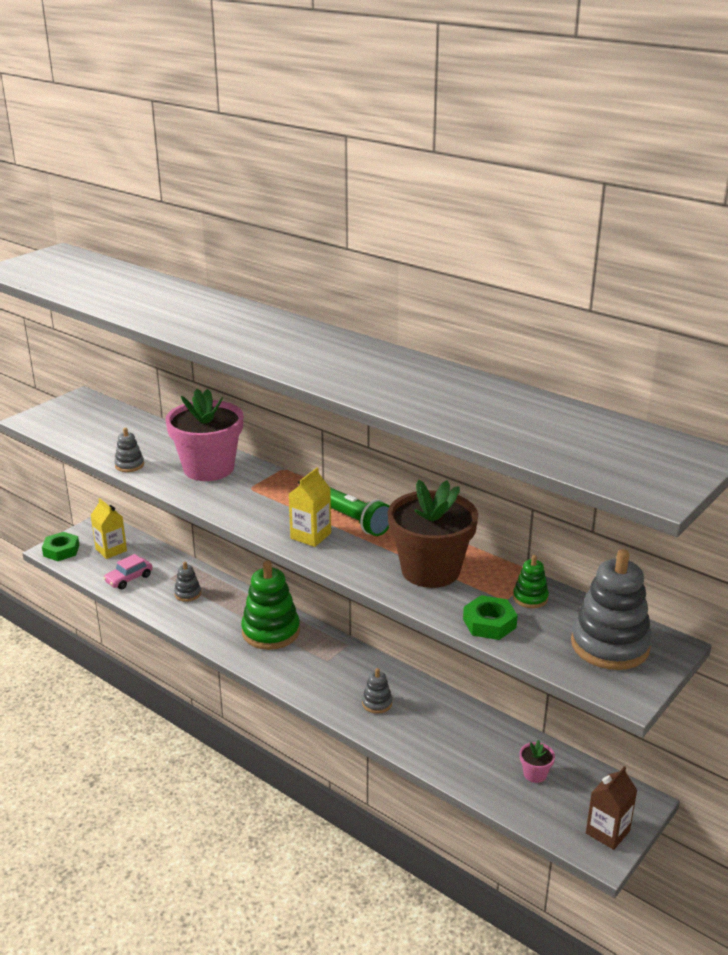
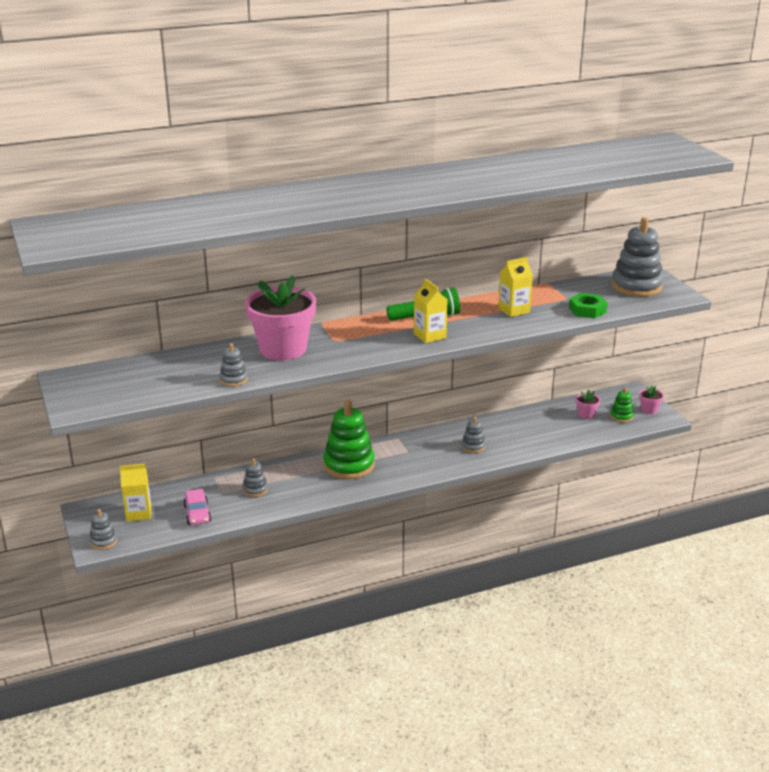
camera: 60 degrees left, 0 degrees up
green nut [42,532,79,561] -> grey stacking toy [89,509,117,550]
brown flower pot [388,480,478,588] -> yellow carton [498,257,533,317]
green stacking toy [513,555,549,608] -> green stacking toy moved to [610,387,634,422]
brown carton [586,766,637,850] -> pink flower pot [639,385,664,414]

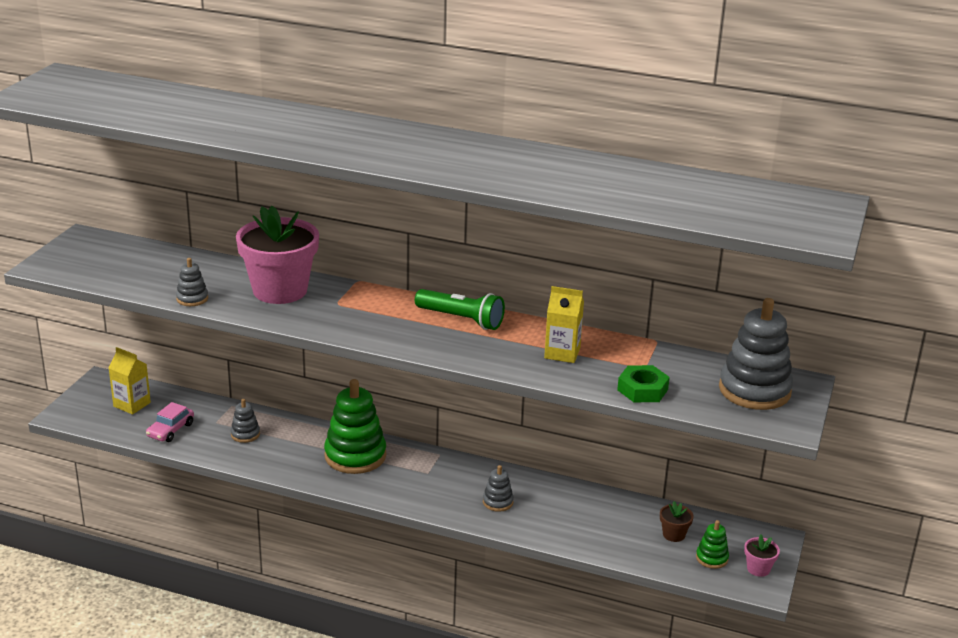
camera: 40 degrees right, 0 degrees up
grey stacking toy [89,509,117,550] -> none
yellow carton [414,278,448,343] -> none
pink flower pot [576,390,600,419] -> brown flower pot [660,501,694,542]

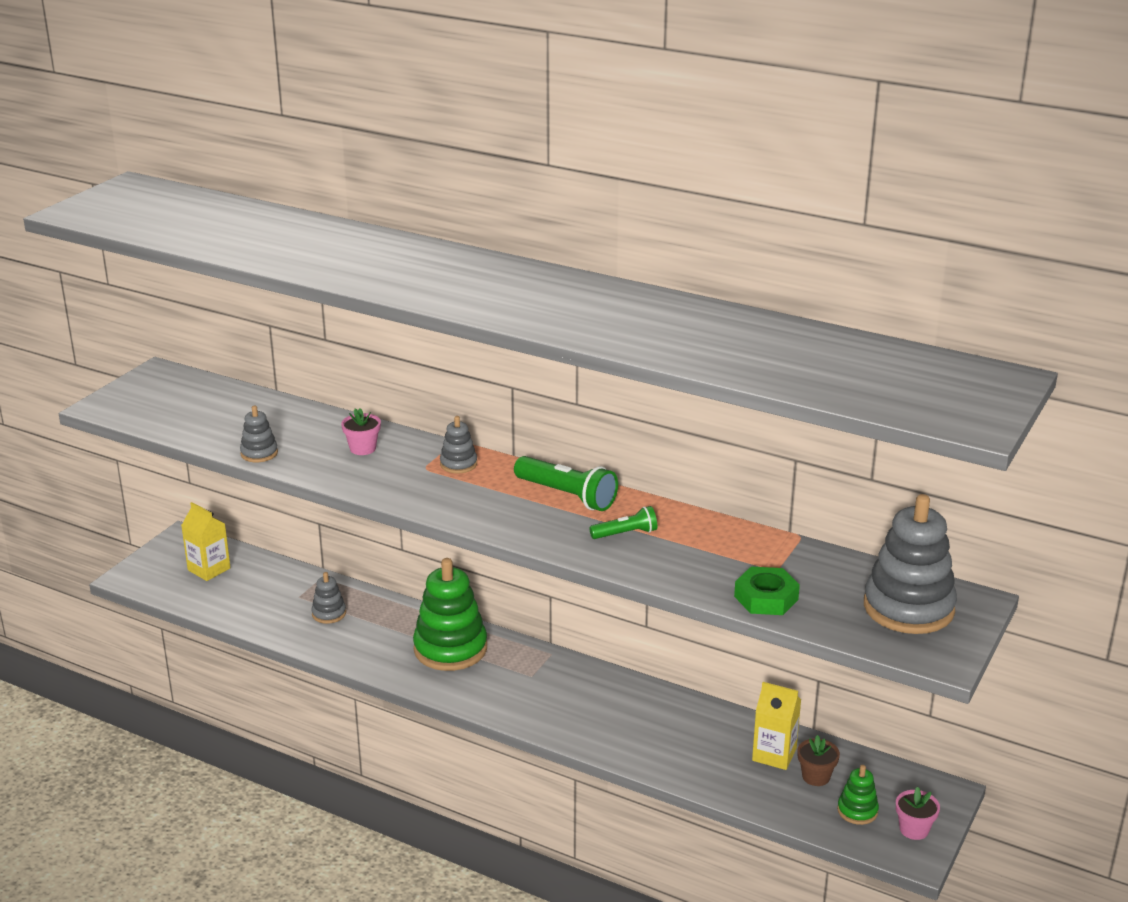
camera: 10 degrees right, 0 degrees up
pink car [146,402,194,442] -> none
pink flower pot [236,206,319,304] -> pink flower pot [341,408,381,455], size x0.41
grey stacking toy [483,465,514,512] -> grey stacking toy moved to [440,416,477,473]
yellow carton [544,286,584,363] -> yellow carton moved to [752,682,801,770]
none -> green flashlight [590,506,657,539]

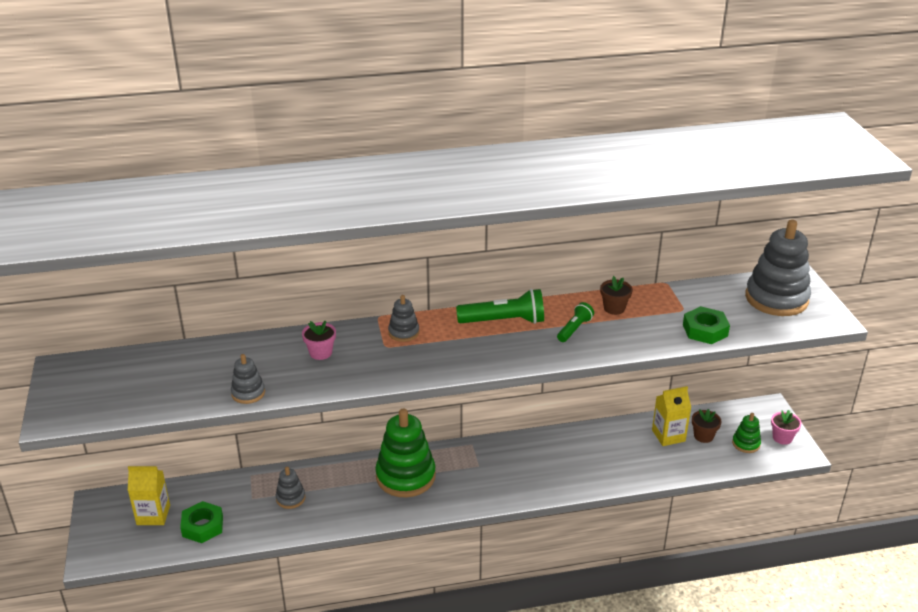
camera: 40 degrees left, 5 degrees up
none -> green nut [180,501,223,543]
none -> brown flower pot [600,276,633,315]

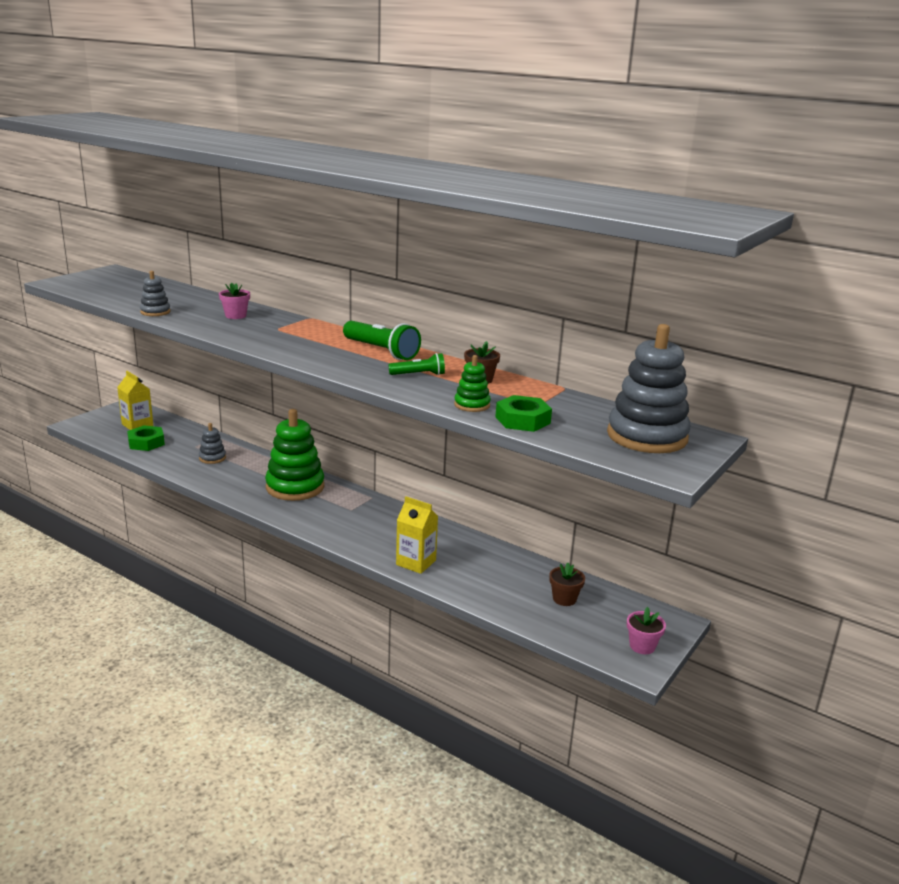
camera: 45 degrees right, 10 degrees down
grey stacking toy [388,295,419,342] -> none
yellow carton [652,386,691,446] -> yellow carton moved to [396,496,438,574]
green stacking toy [732,413,761,453] -> green stacking toy moved to [454,355,491,412]

